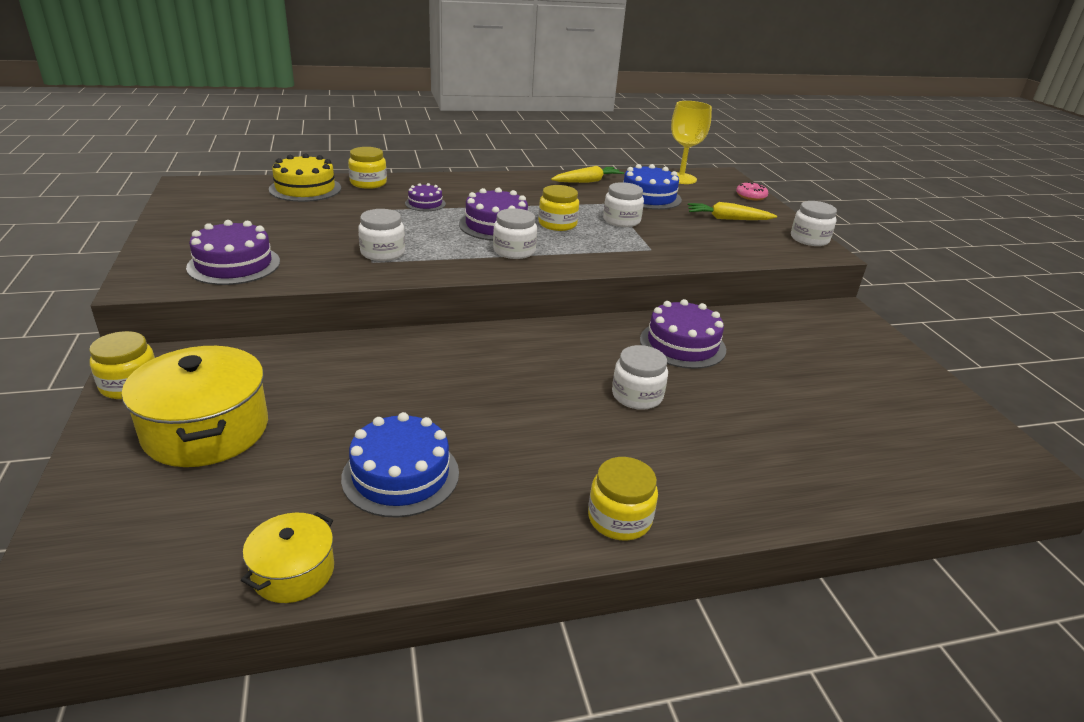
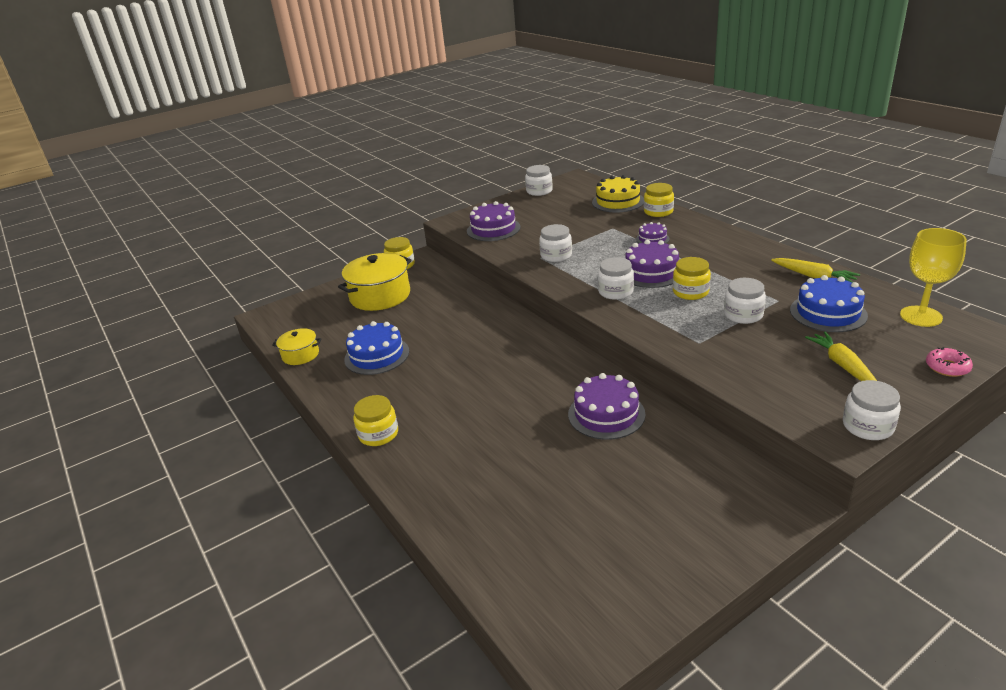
camera: 75 degrees right, 0 degrees up
white jar [612,345,668,410] -> white jar moved to [525,165,552,196]

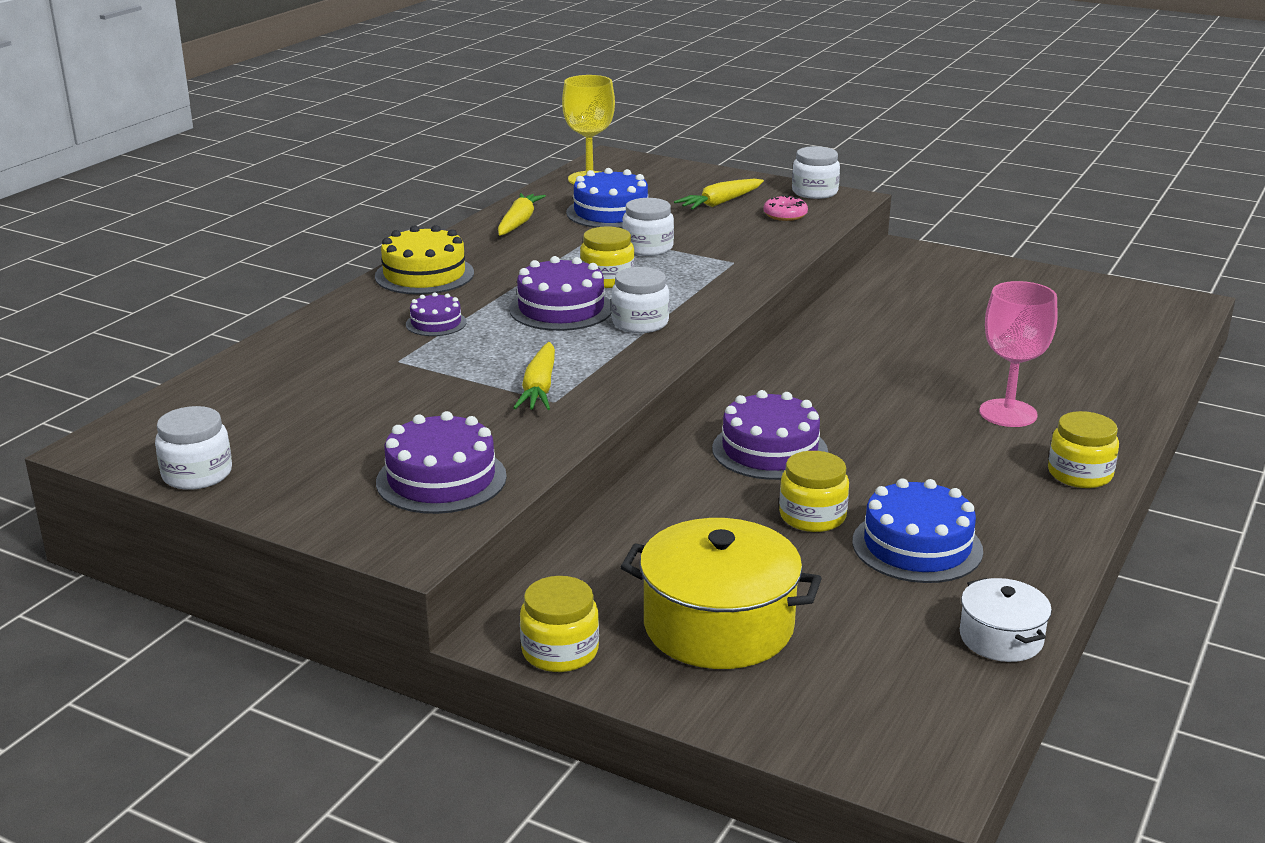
camera: 120 degrees left, 5 degrees down
yellow pot [272,328,322,365] -> white pot [960,578,1052,662]
white jar [539,224,572,262] -> yellow carrot [513,342,555,410]
purple cake [568,373,645,440] -> purple cake moved to [712,390,828,480]
yellow cake [592,175,644,213] -> yellow cake moved to [375,225,474,295]
yellow jar [644,183,674,217] -> yellow jar moved to [779,451,849,532]
pink donut [926,347,973,377] -> pink donut moved to [763,195,808,221]
none -> pink goblet [979,281,1058,427]

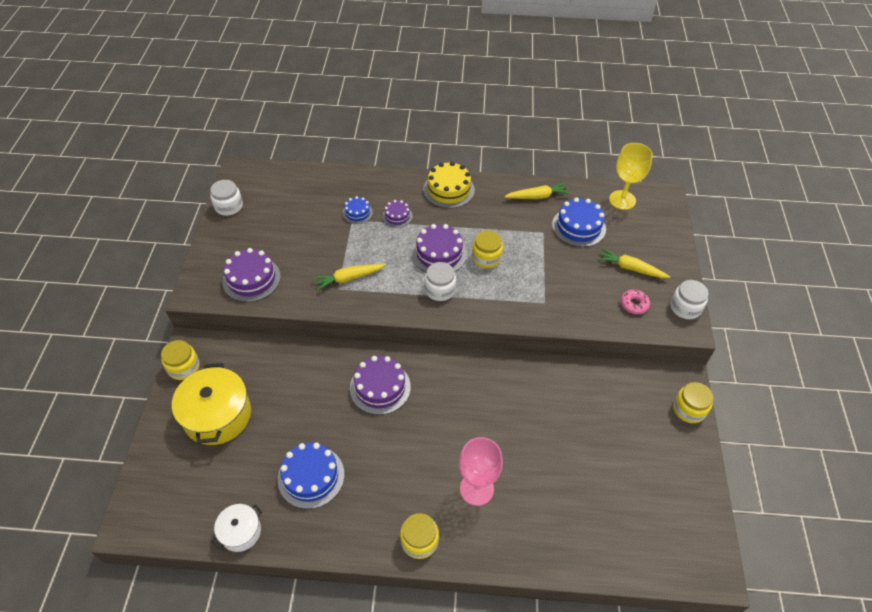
camera: 65 degrees right, 25 degrees up
white jar [622,198,674,256] -> none
yellow jar [779,451,849,532] -> yellow jar moved to [673,382,713,423]
none -> blue cake [343,196,373,224]

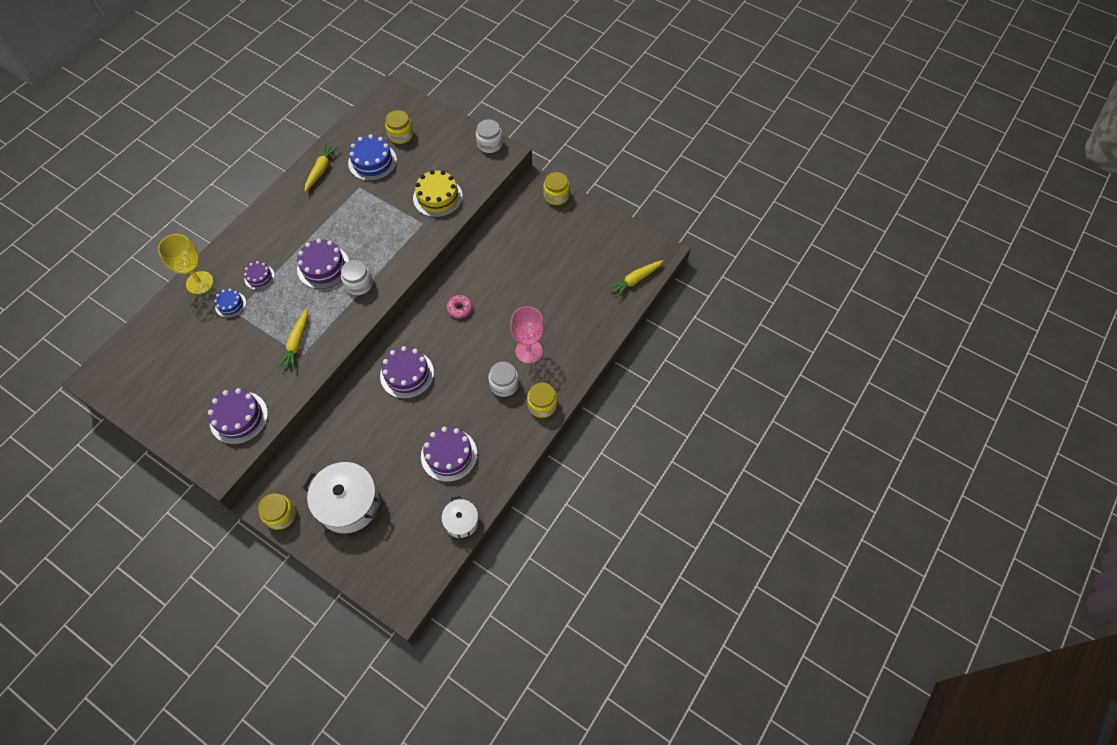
camera: 60 degrees left, 10 degrees up
yellow pot [172,363,251,445] -> white pot [303,462,383,534]
white jar [210,180,243,216] -> white jar moved to [488,362,519,397]
blue cake [278,442,344,509] -> purple cake [421,427,477,482]
yellow cake [423,162,475,208] -> yellow cake moved to [413,170,463,217]
yellow jar [472,230,503,268] -> yellow jar moved to [385,110,413,144]
yellow carrot [597,248,670,278] -> yellow carrot moved to [608,260,663,298]
yellow goblet [609,143,653,210] -> yellow goblet moved to [158,234,214,294]
pink donut [621,289,650,314] -> pink donut moved to [447,295,472,318]

